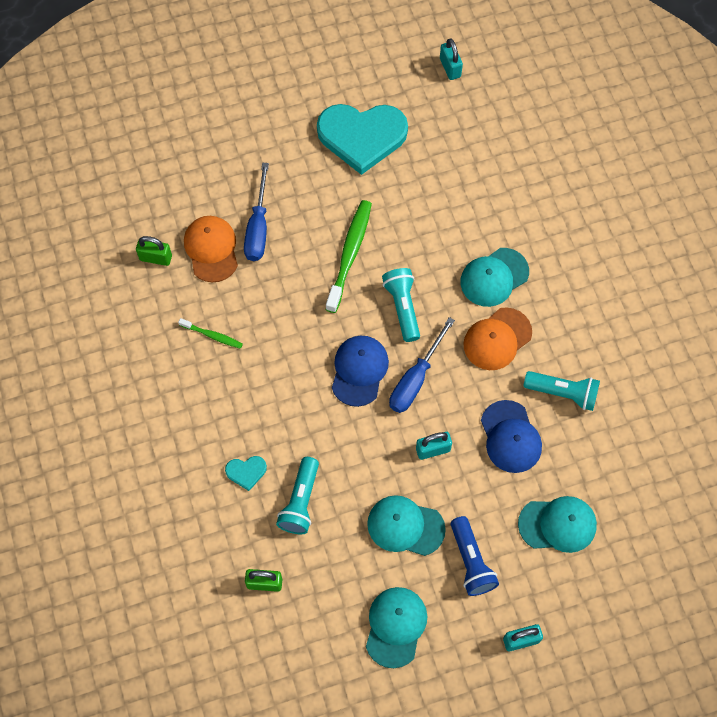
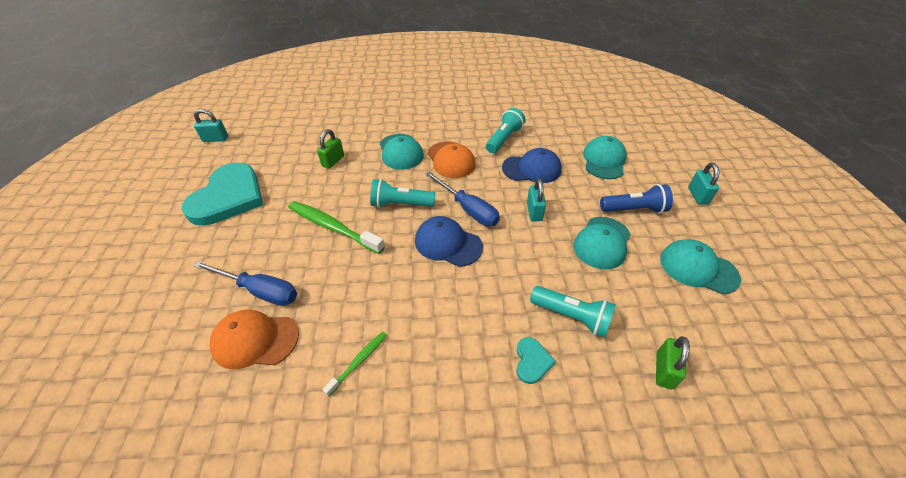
camera: 75 degrees left, 20 degrees down
green padlock [136,236,172,266] -> green padlock moved to [317,129,344,169]

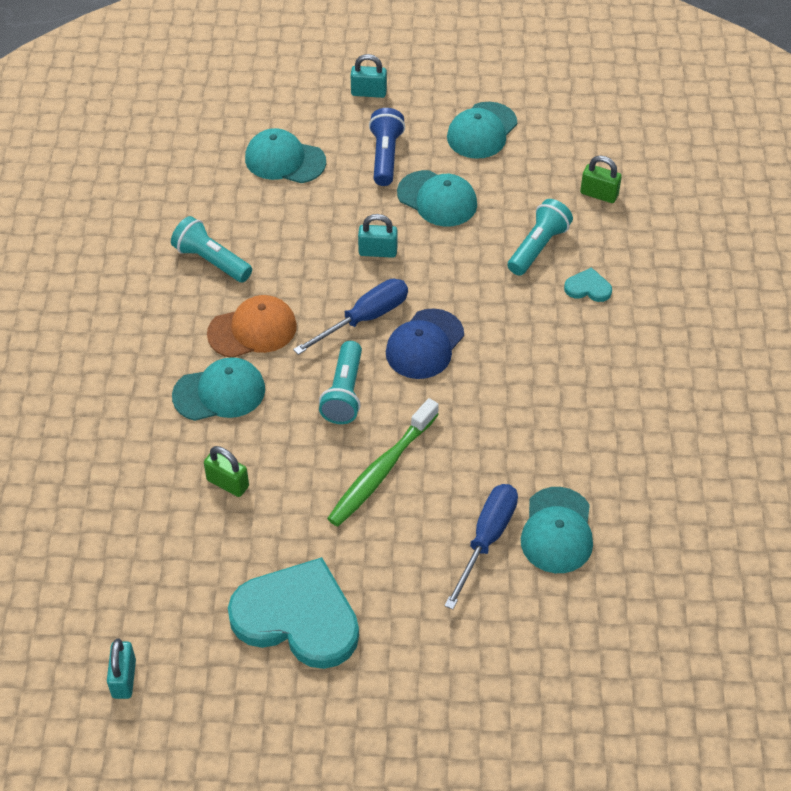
camera: 85 degrees left, 5 degrees up
orange cap [210,309,299,369] -> turquoise cap [521,487,593,573]
green toothbrush [322,332,387,396] -> none
blue cap [502,148,562,183] -> none

